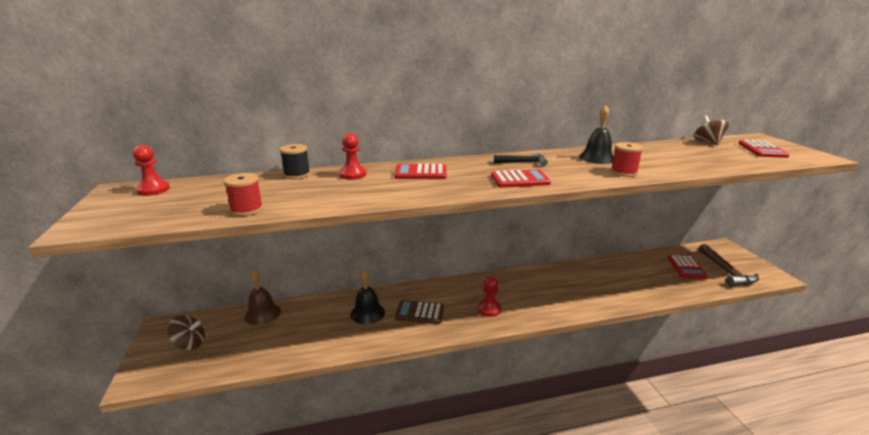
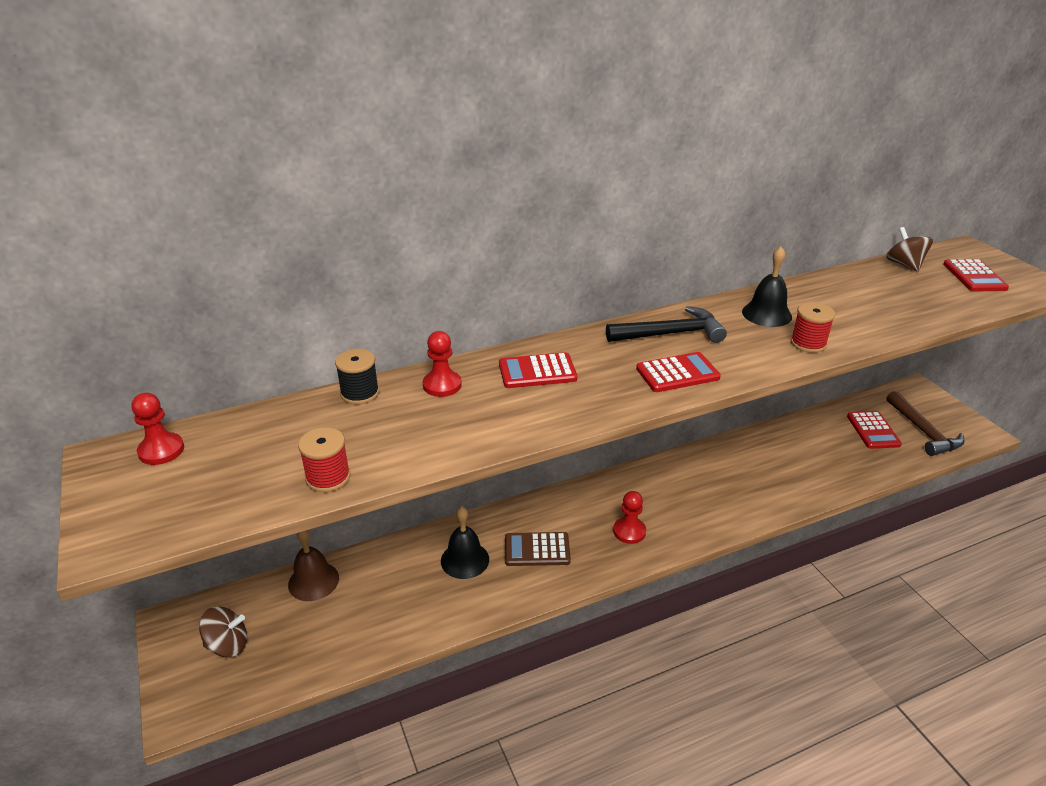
camera: 10 degrees left, 10 degrees up
black hammer [494,153,548,166] -> black hammer [606,306,727,343], size x1.57

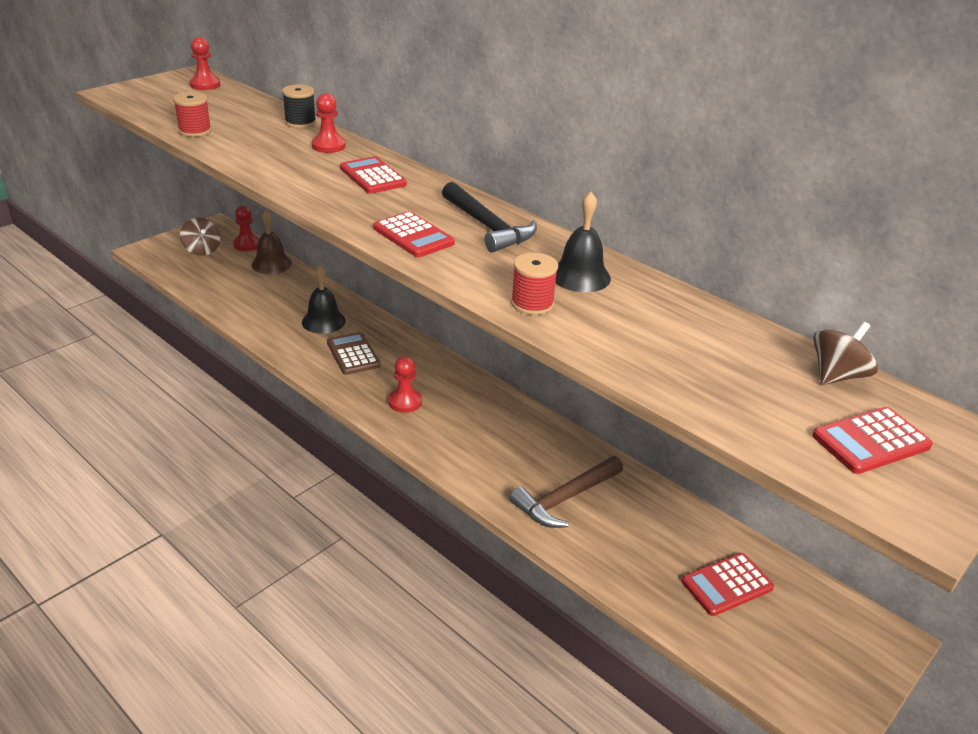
camera: 65 degrees right, 0 degrees up
brown hammer [886,391,964,456] -> brown hammer moved to [510,456,623,528]
none -> red pawn [233,205,259,251]

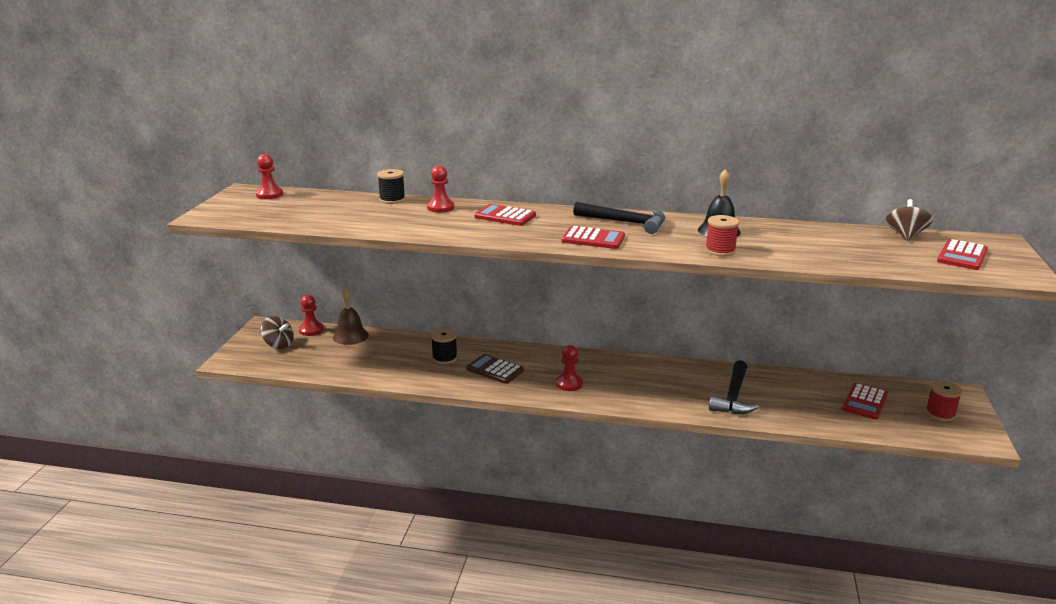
camera: 30 degrees left, 10 degrees down
red spool [173,92,212,137] -> red spool moved to [925,381,962,421]
black bell [302,264,346,334] -> black spool [431,329,458,364]
brown hammer [510,456,623,528] -> black hammer [709,360,759,414]

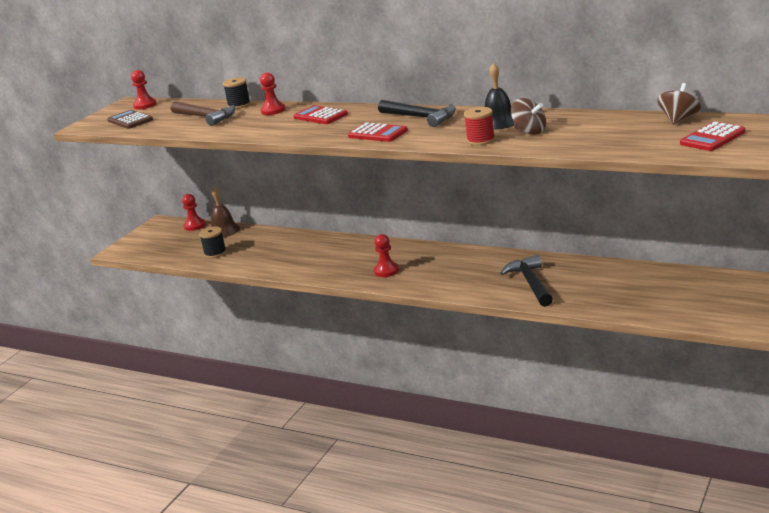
camera: 20 degrees right, 0 degrees up
brown spinning top [260,316,294,349] -> brown spinning top moved to [511,98,546,135]
black spool [431,329,458,364] -> black spool moved to [199,227,227,258]
brown calculator [466,354,524,384] -> brown calculator moved to [107,110,153,129]
black hammer [709,360,759,414] -> black hammer turned 135 degrees clockwise [500,255,553,307]
red calculator [842,383,888,420] -> none
red spool [925,381,962,421] -> none
none -> brown hammer [171,101,236,126]

